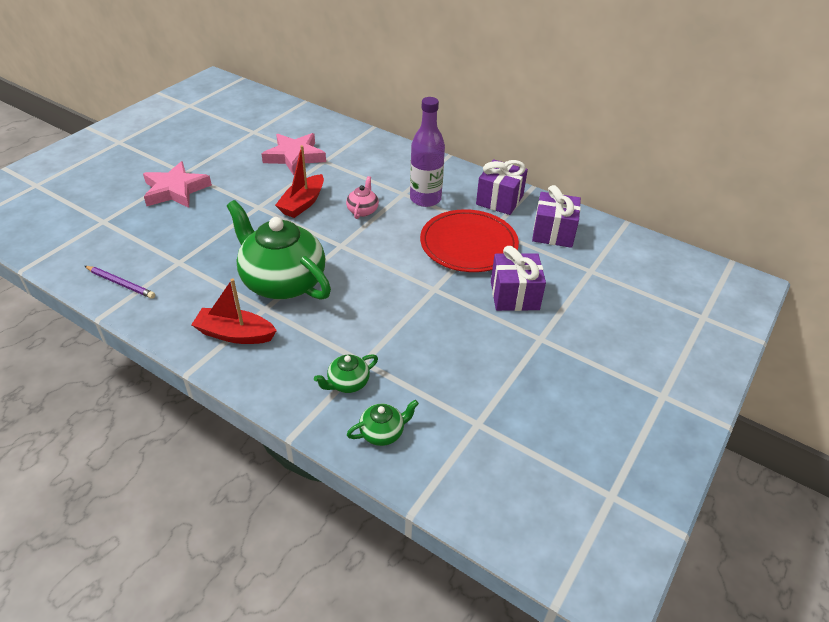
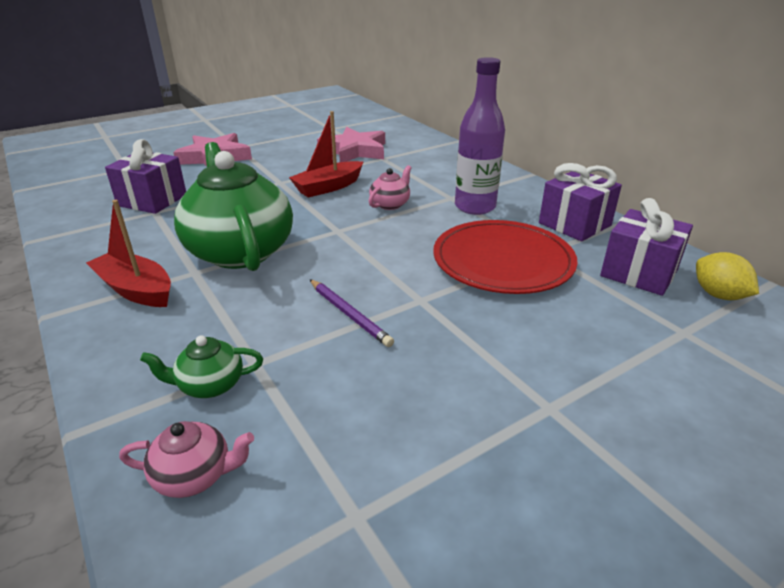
camera: 25 degrees right, 10 degrees down
purple pencil [85,266,155,299] -> purple pencil moved to [310,279,394,347]
green teapot [347,400,419,446] -> pink teapot [119,421,254,498]
purple gift [491,246,546,311] -> purple gift moved to [105,139,186,214]
none -> yellow lemon [696,252,759,300]

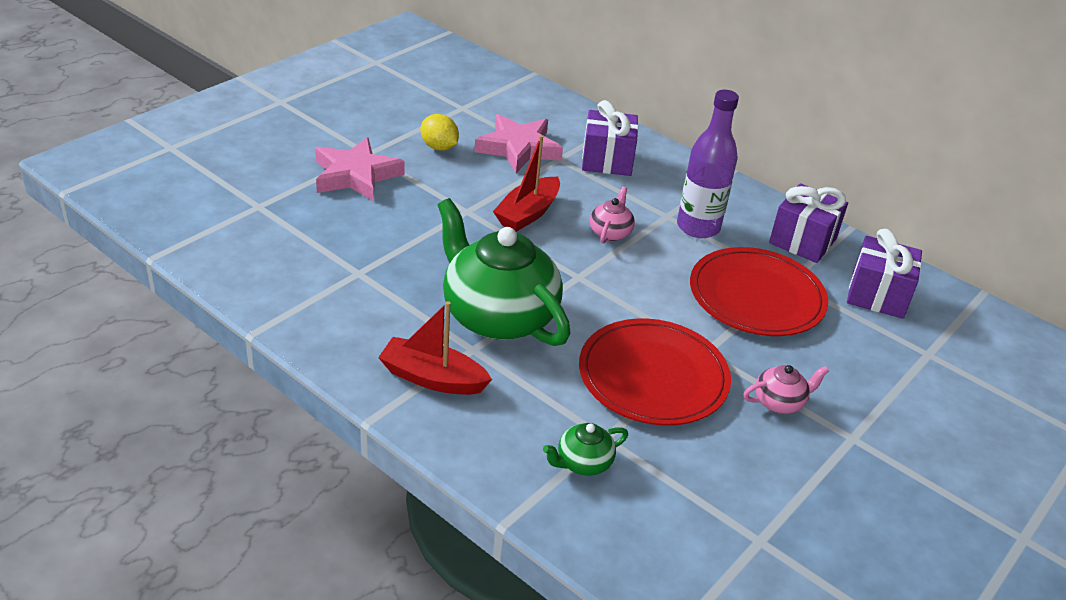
camera: 20 degrees left, 5 degrees up
purple gift [105,139,186,214] -> purple gift moved to [582,100,638,176]
pink teapot [119,421,254,498] -> pink teapot moved to [743,365,829,414]
purple pencil [310,279,394,347] -> red plate [579,319,731,426]
yellow lemon [696,252,759,300] -> yellow lemon moved to [421,114,459,151]

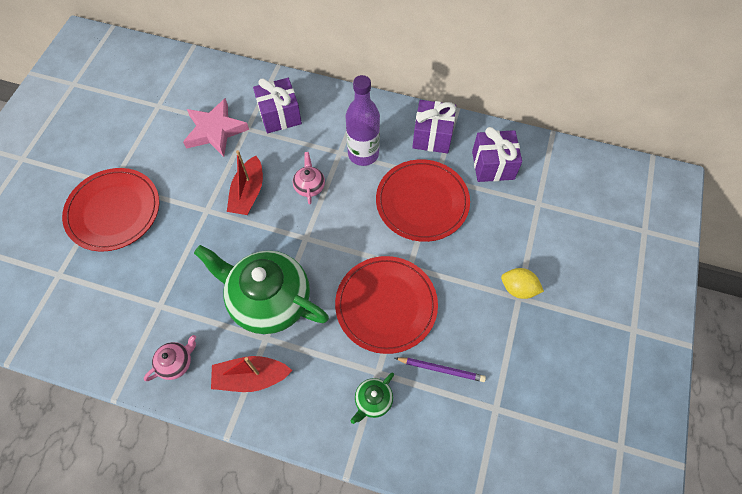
camera: 20 degrees left, 25 degrees up
pink star [315,137,405,202] -> red plate [62,168,159,251]
yellow lemon [421,114,459,151] -> yellow lemon moved to [501,268,544,299]
pink teapot [743,365,829,414] -> pink teapot moved to [144,335,196,381]
none -> purple pencil [395,357,486,382]

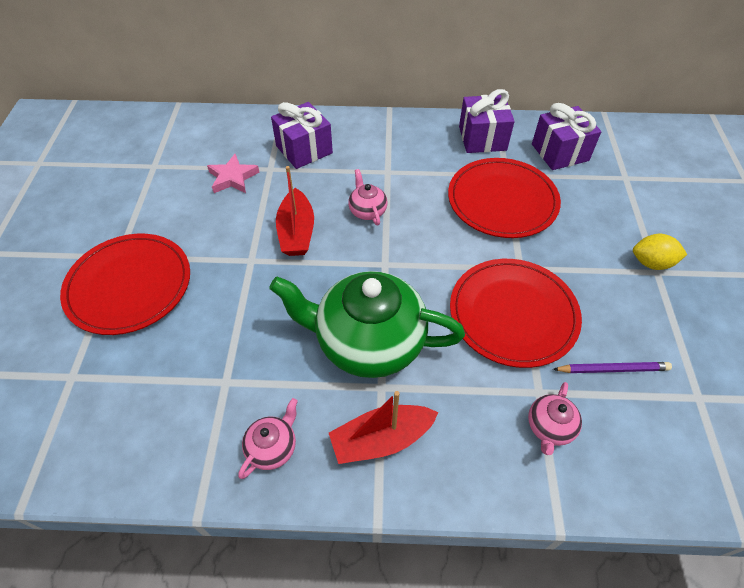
camera: 15 degrees left, 10 degrees down
pink star [183,98,249,157] -> pink star [207,154,259,193], size x0.65
purple bottle [346,75,380,166] -> none
green teapot [351,373,394,424] -> pink teapot [528,382,582,455]

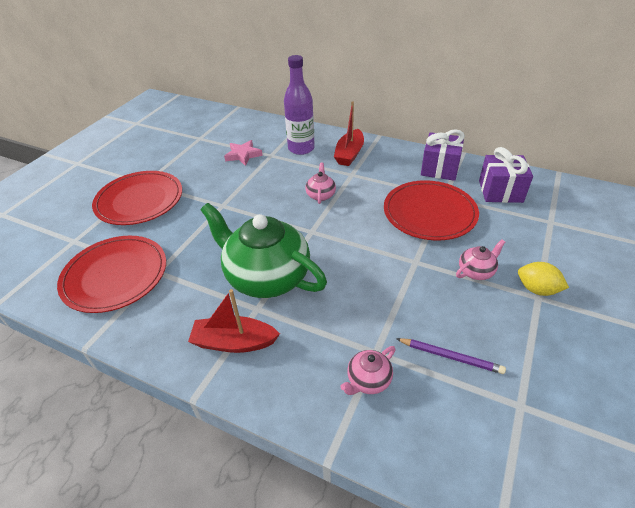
camera: 25 degrees right, 10 degrees down
pink teapot [238,398,298,479] -> pink teapot moved to [456,240,505,280]
purple gift [271,102,333,169] -> purple bottle [284,55,315,155]
red boat [276,166,314,256] -> red boat moved to [334,102,364,166]
red plate [450,259,582,368] -> red plate moved to [57,236,166,313]

